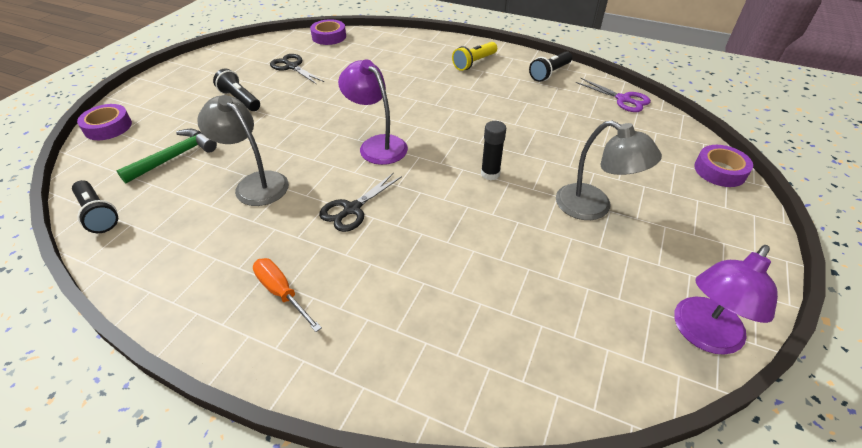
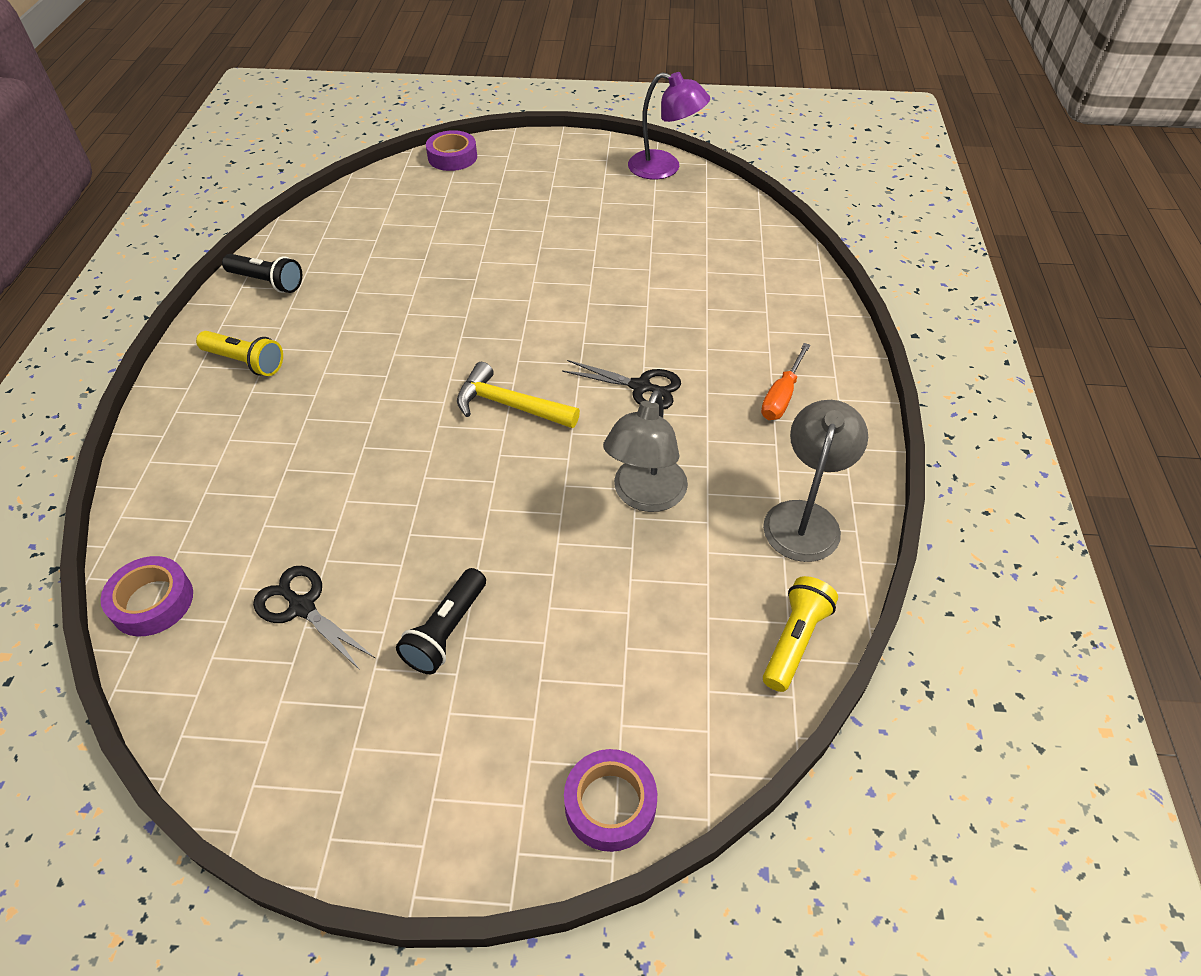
camera: 110 degrees left, 5 degrees up
black flashlight [72,180,118,233] -> yellow flashlight [763,576,838,692]
green hammer [117,129,217,183] -> none
black scissors [270,54,324,84] -> black scissors turned 105 degrees clockwise [253,566,375,670]
purple lamp [338,59,408,165] -> yellow hammer [457,362,580,428]
black glue stick [481,121,506,180] -> none
grey lamp [556,120,662,220] -> grey lamp moved to [763,400,868,562]
purple scissors [576,78,651,112] -> none

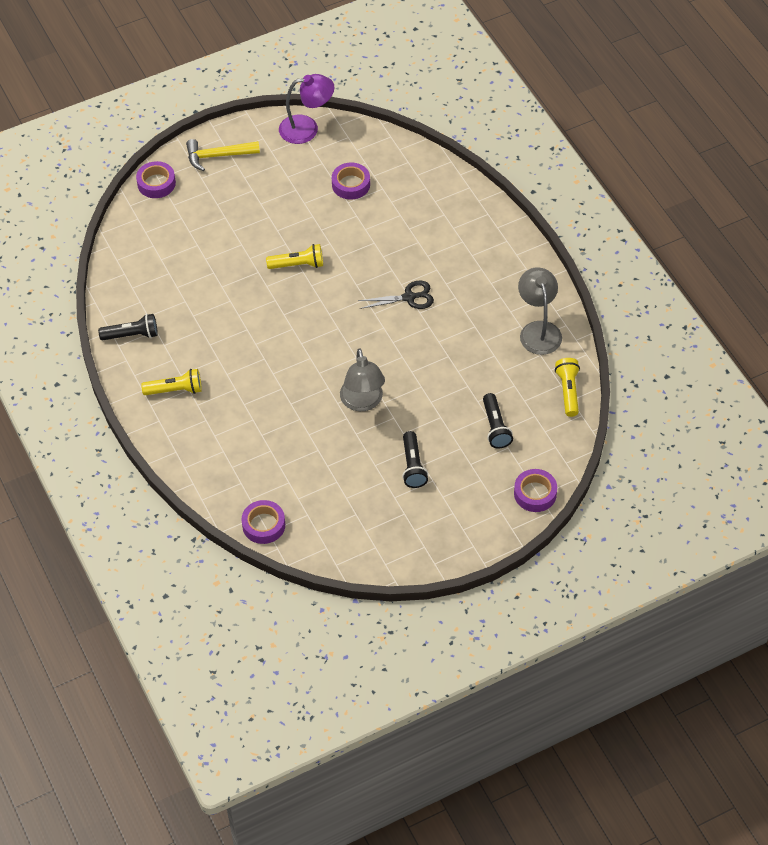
camera: 30 degrees left, 5 degrees up
black scissors [253,566,375,670] -> none
yellow hammer [457,362,580,428] -> yellow hammer moved to [186,139,260,171]
grey lamp [603,389,688,512] -> grey lamp moved to [340,348,385,411]
orange screwdriver [761,343,811,420] -> none
none -> yellow flashlight [266,244,323,269]
none -> purple tape [332,163,370,200]
none -> black flashlight [483,393,513,449]

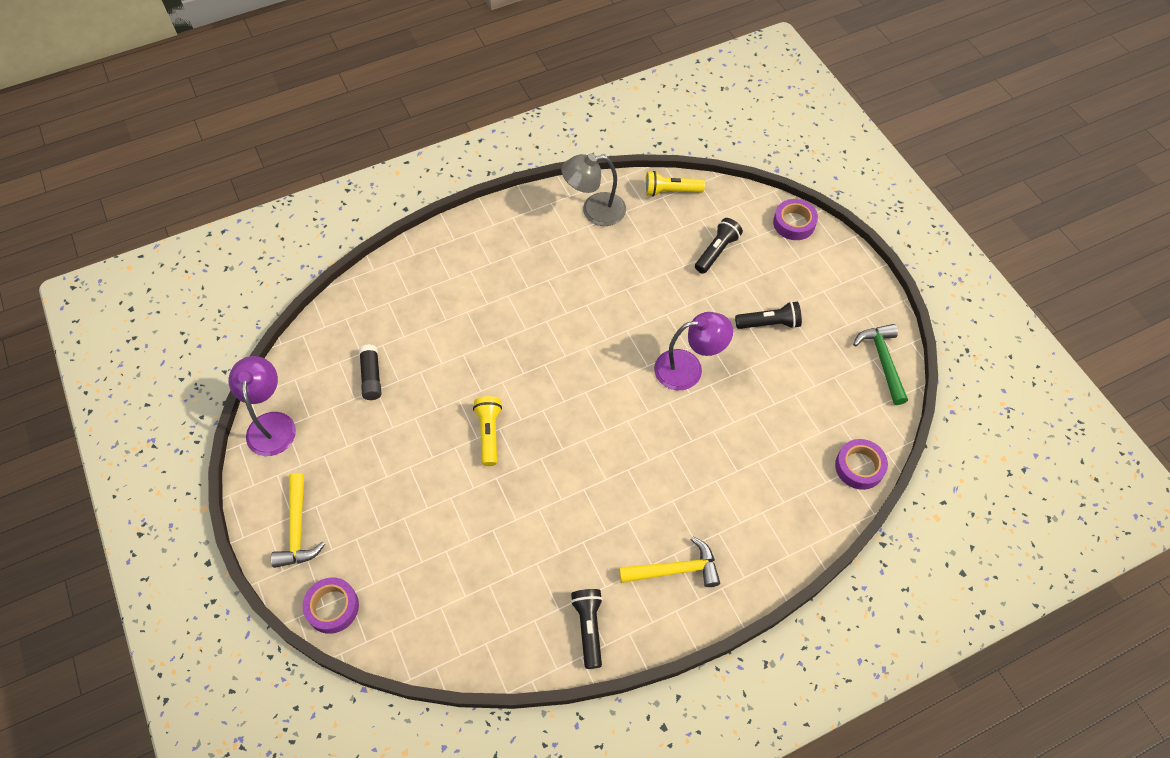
camera: 90 degrees left, 5 degrees up
yellow flashlight [141,369,202,395] -> yellow hammer [619,537,720,587]
purple tape [332,163,370,200] -> black glue stick [359,344,382,400]
grey lamp [340,348,385,411] -> purple lamp [654,312,733,390]
black scissors [358,281,434,309] -> none
black flashlight [483,393,513,449] -> black flashlight turned 45 degrees counterclockwise [695,218,743,274]
none -> green hammer [853,324,908,405]

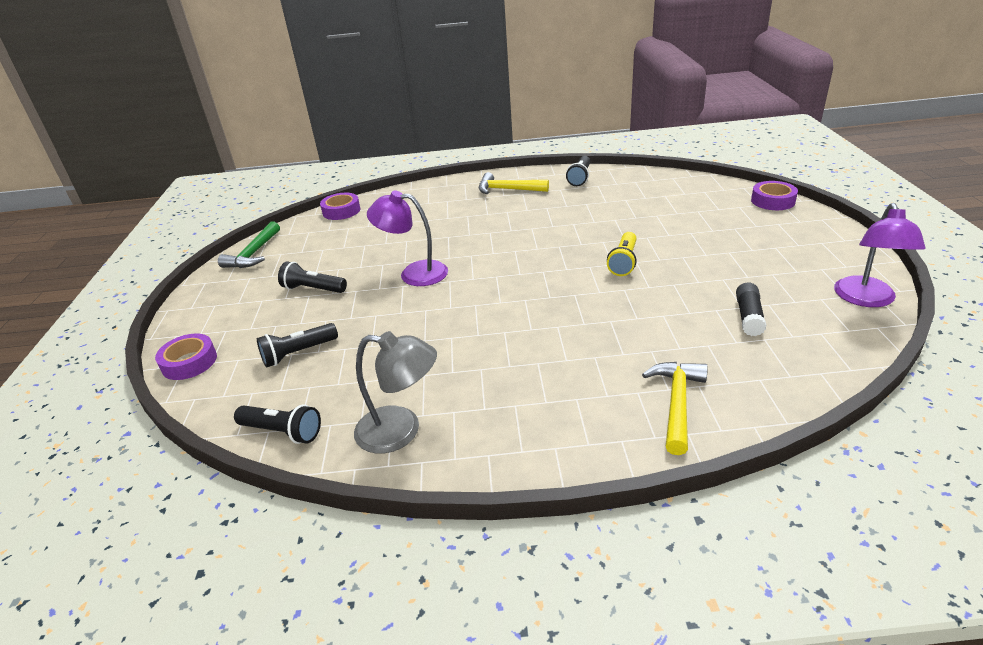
camera: 155 degrees left, 25 degrees down
yellow hammer [271,473,325,568] -> yellow hammer moved to [642,362,708,455]
yellow flashlight [645,171,705,197] -> black flashlight [234,404,321,444]

